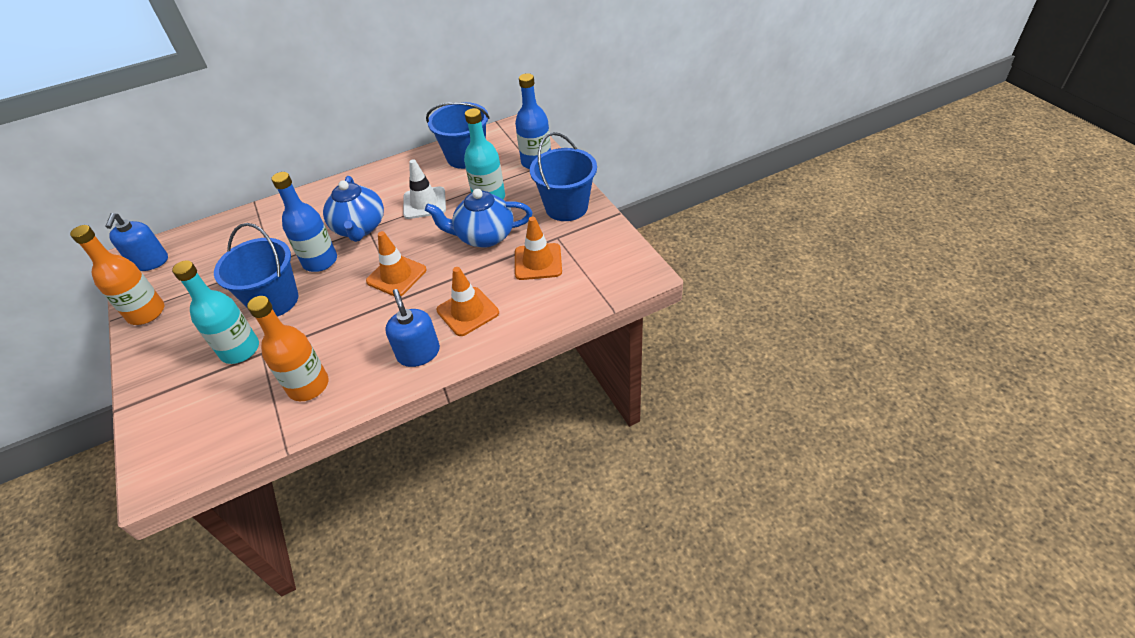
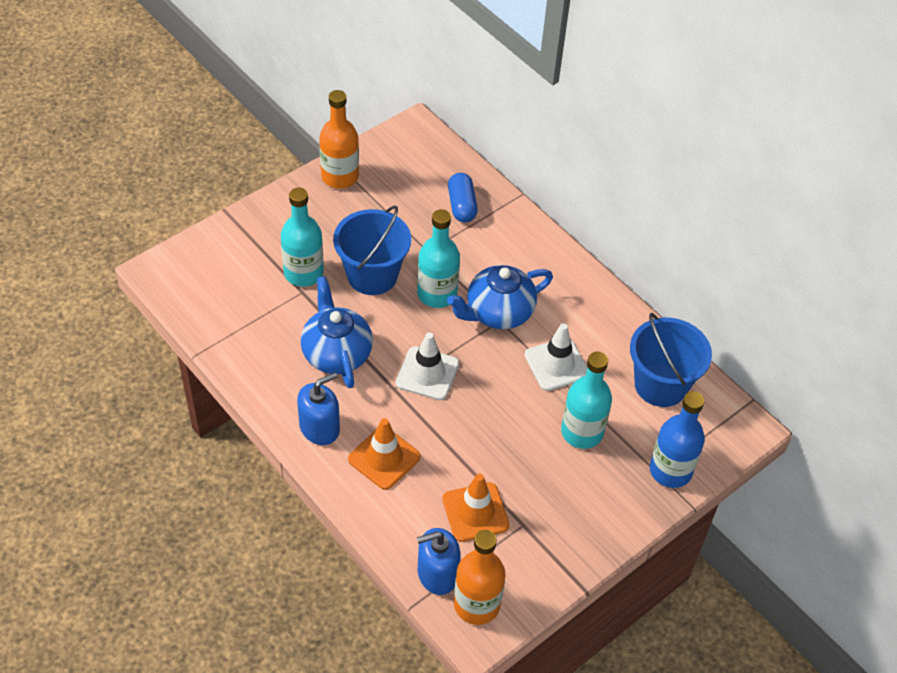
camera: 70 degrees right, 5 degrees up
blue soap dispenser [106,213,168,271] -> blue soap dispenser moved to [417,528,460,595]
orange bottle [247,296,328,401] -> orange bottle moved to [454,530,505,625]
blue bottle [271,172,337,272] -> turquoise bottle [417,209,460,308]
orange traffic cone [366,231,427,296] -> white traffic cone [396,332,459,400]
blue teapot [425,189,533,248] -> blue teapot moved to [301,276,373,388]
blue bucket [530,132,597,221] -> none
none -> blue capsule [448,173,478,222]

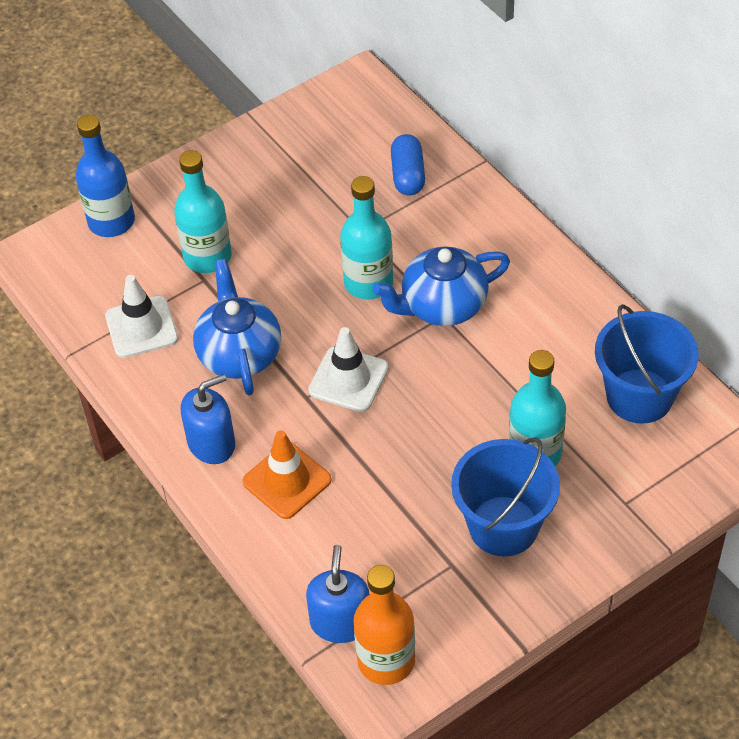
camera: 10 degrees right, 0 degrees up
orange bottle [319,90,359,189] -> none
blue bucket [333,206,411,295] -> blue bucket moved to [451,437,560,557]
blue soap dispenser [417,528,460,595] -> blue soap dispenser turned 105 degrees clockwise [306,545,369,643]
orange traffic cone [442,473,509,542] -> none
white traffic cone [525,323,587,391] -> white traffic cone moved to [105,275,178,358]
blue bottle [650,391,705,488] -> blue bottle moved to [76,115,135,237]

